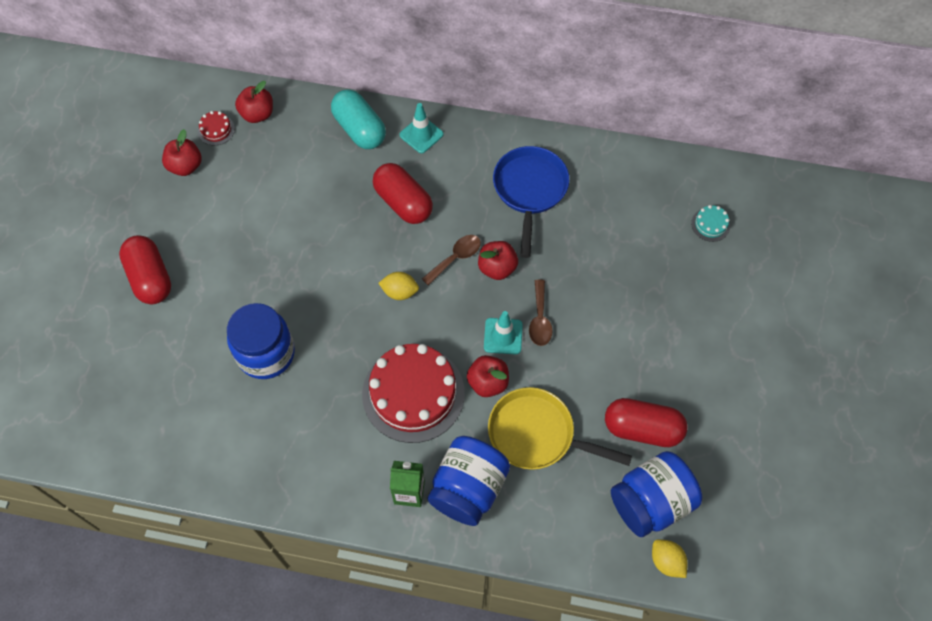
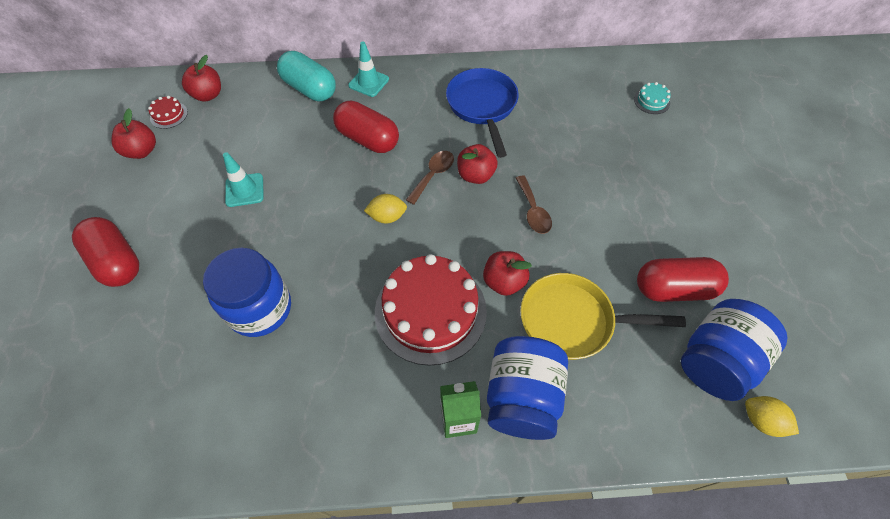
camera: 15 degrees left, 5 degrees down
turquoise traffic cone [484,311,523,354] -> turquoise traffic cone moved to [223,152,264,207]

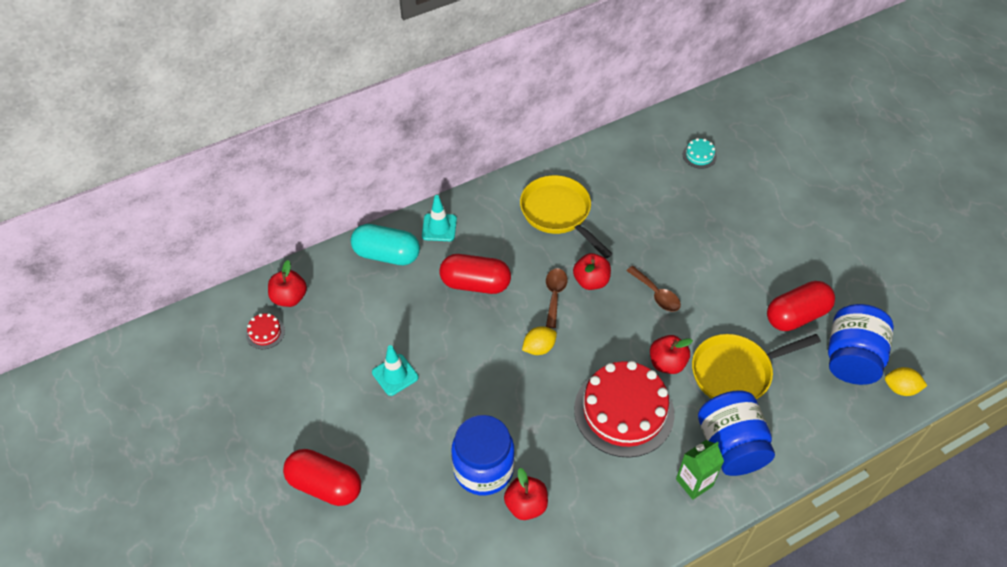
camera: 25 degrees left, 5 degrees down
red apple [112,108,156,159] -> red apple moved to [504,468,548,520]
blue pan [446,68,519,158] -> yellow pan [520,175,612,258]

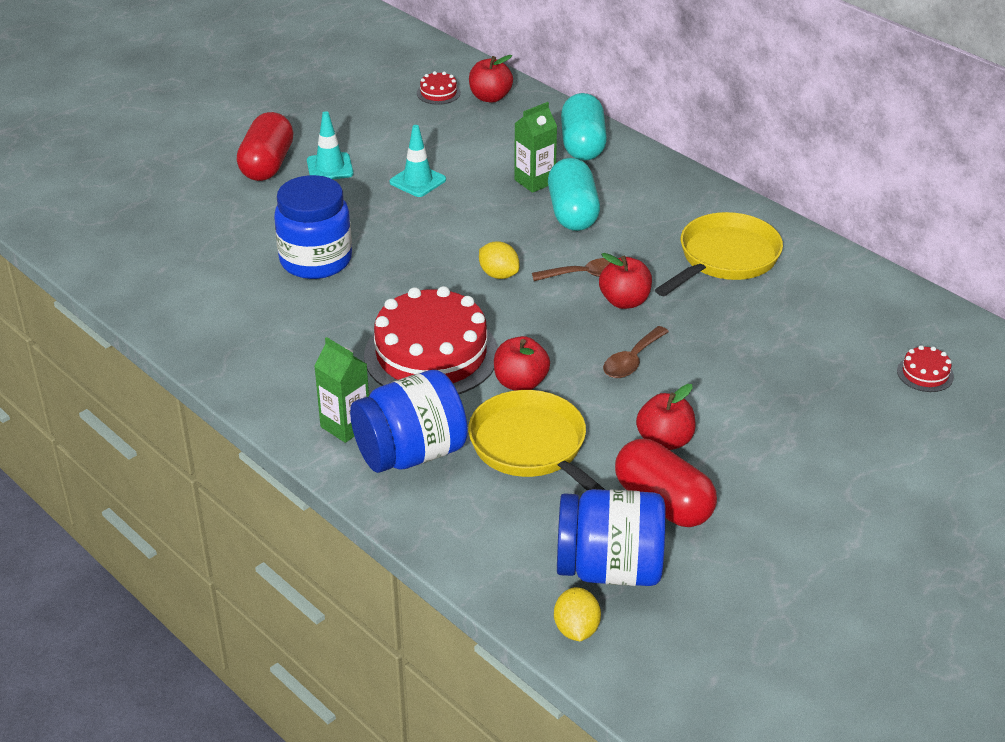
camera: 75 degrees right, 15 degrees down
turquoise traffic cone [422,195,457,241] -> turquoise traffic cone moved to [307,111,354,179]
red capsule [439,254,511,294] -> turquoise capsule [548,158,600,231]
red apple [504,468,548,520] -> red apple moved to [636,384,696,450]
turquoise cake [683,138,717,169] -> red cake [897,345,954,392]
none -> green carton [514,102,557,193]

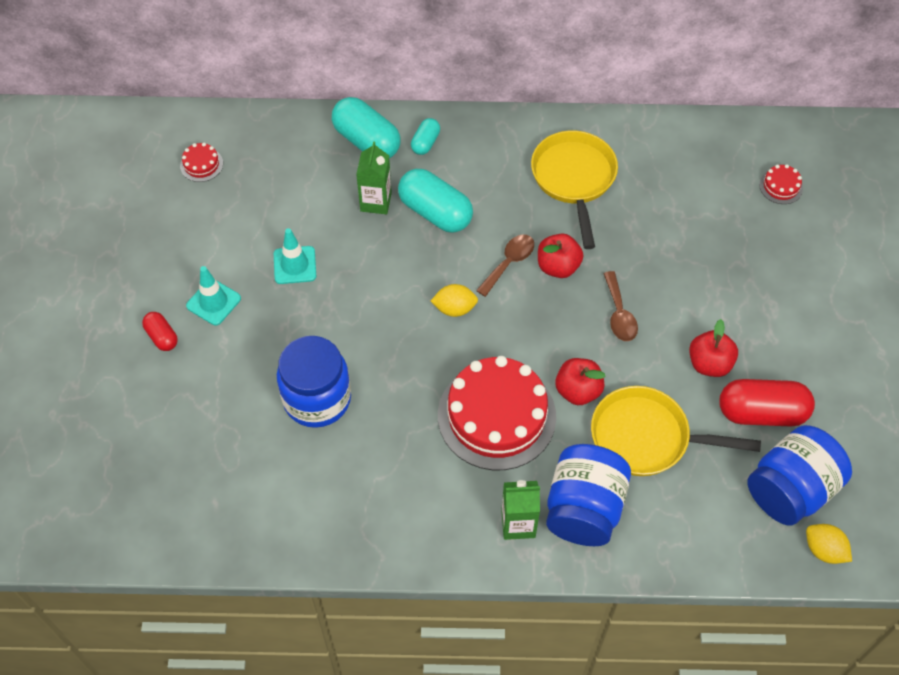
camera: 45 degrees left, 20 degrees up
red capsule [237,112,294,181] -> red capsule [142,312,178,351], size x0.52
red apple [469,55,513,102] -> none
none -> turquoise capsule [411,118,440,155]

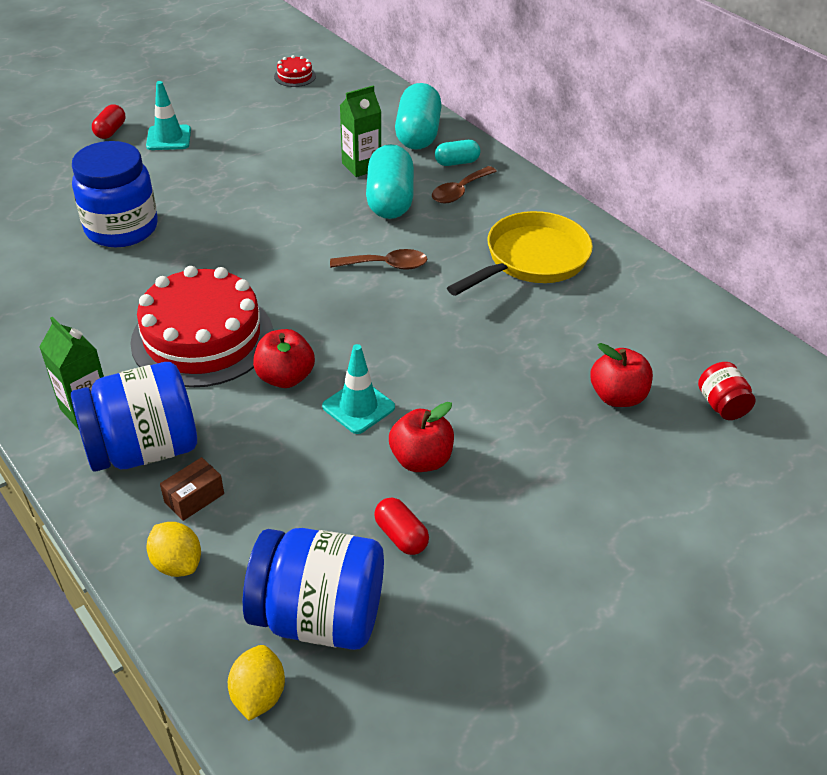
camera: 50 degrees right, 15 degrees down
turquoise traffic cone [274,228,316,284] -> turquoise traffic cone moved to [322,344,395,434]
yellow lemon [431,284,478,317] -> yellow lemon moved to [146,522,201,577]
red apple [538,233,583,278] -> red apple moved to [590,343,653,407]
yellow pan [591,386,761,476] -> none
brown spoon [603,271,638,341] -> brown spoon moved to [432,166,497,204]
red capsule [719,379,815,426] -> red capsule [374,498,429,555], size x0.52
red cake [759,164,803,204] -> red jar [698,362,755,420]
none -> brown box [160,457,224,521]

